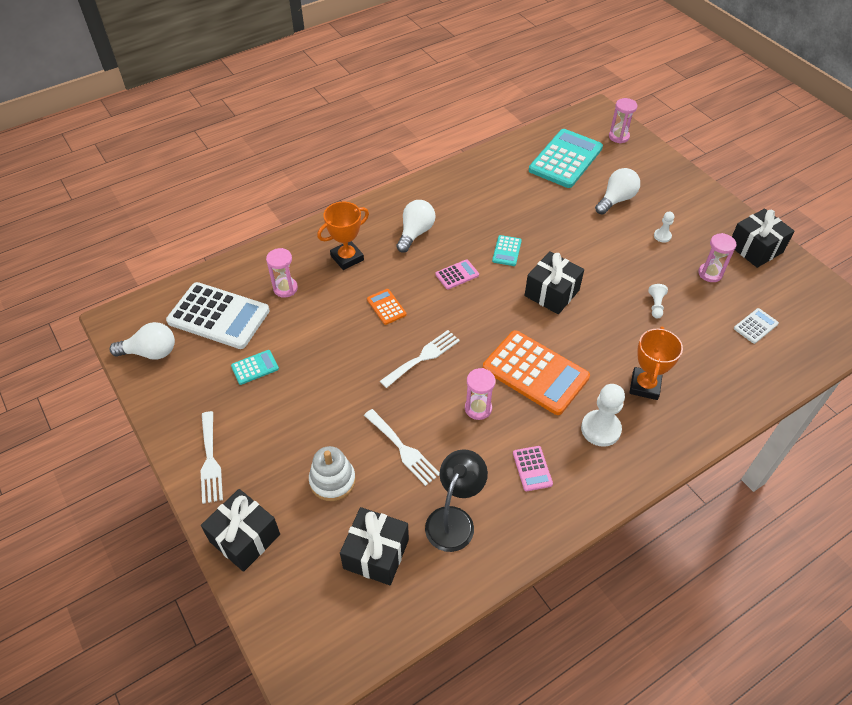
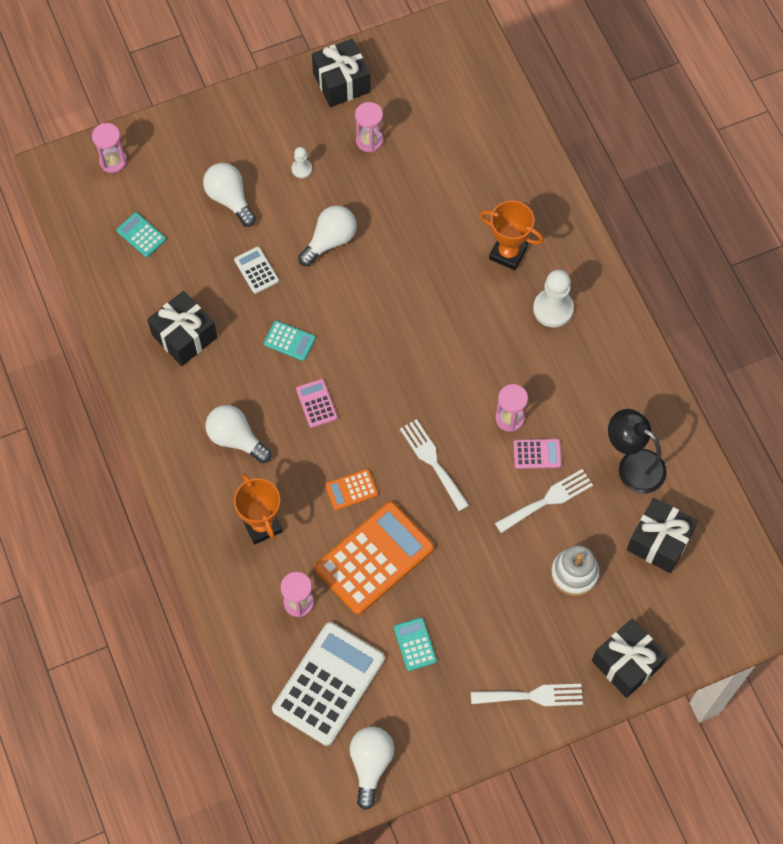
camera: 80 degrees left, 15 degrees up
orange calculator [483,330,590,415] -> orange calculator moved to [315,502,434,615]
pink calculator [513,446,553,491] -> pink calculator moved to [513,439,562,469]
black gift [525,251,584,314] -> black gift moved to [147,291,217,366]
turquoise calculator [529,129,603,188] -> turquoise calculator [117,212,166,257], size x0.45
white pawn [649,284,668,318] -> none
white calculator [734,308,779,344] -> white calculator moved to [234,247,279,294]
none -> white light bulb [298,205,357,266]

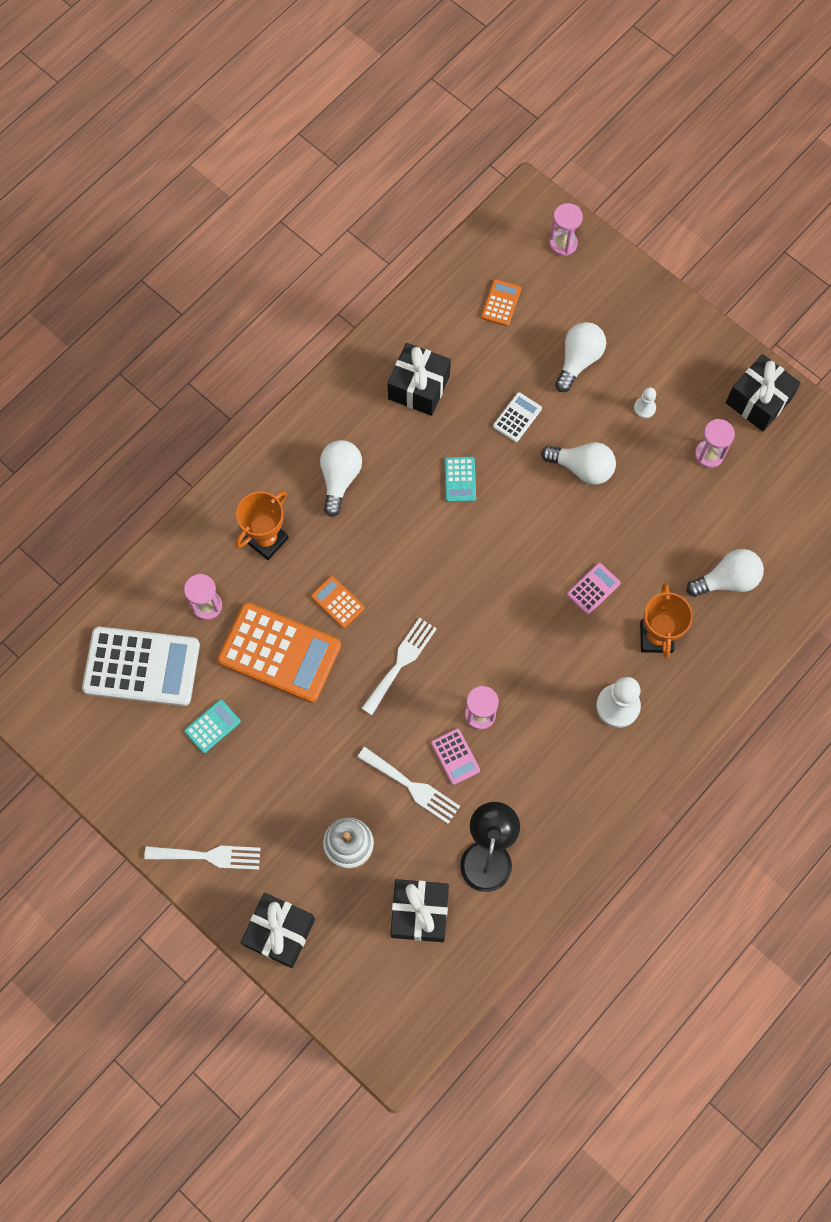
camera: 65 degrees right, 5 degrees up
turquoise calculator [117,212,166,257] -> orange calculator [481,279,521,326]
pink calculator [296,379,338,428] -> pink calculator moved to [567,563,621,615]
white light bulb [349,727,394,810] -> white light bulb moved to [687,549,764,597]
white fork [471,684,583,706] -> white fork turned 60 degrees counterclockwise [144,846,261,870]

